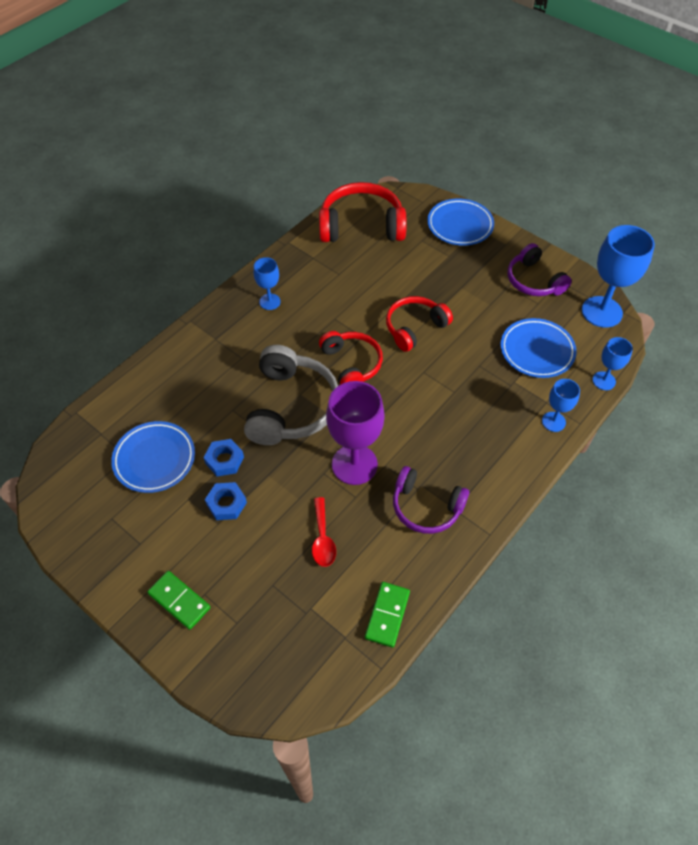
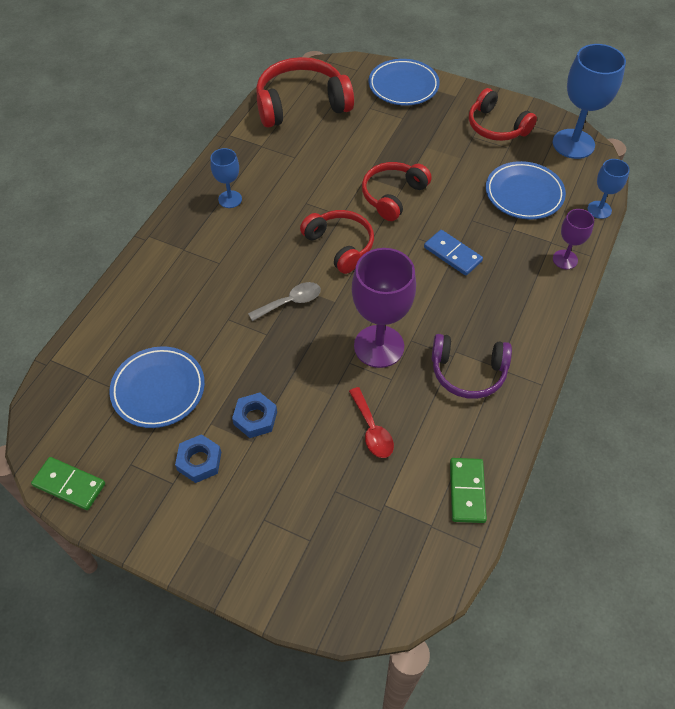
camera: 15 degrees left, 0 degrees up
green domino [147,571,211,630] -> green domino moved to [31,457,105,510]
blue nut [204,439,244,476] -> blue nut moved to [175,434,221,483]
grey headphones [244,345,338,445] -> grey spoon [248,282,321,321]
purple headphones [508,243,572,296] -> red headphones [469,88,537,141]
blue goblet [542,379,580,432] -> purple goblet [553,209,594,269]
none -> blue domino [424,230,483,276]

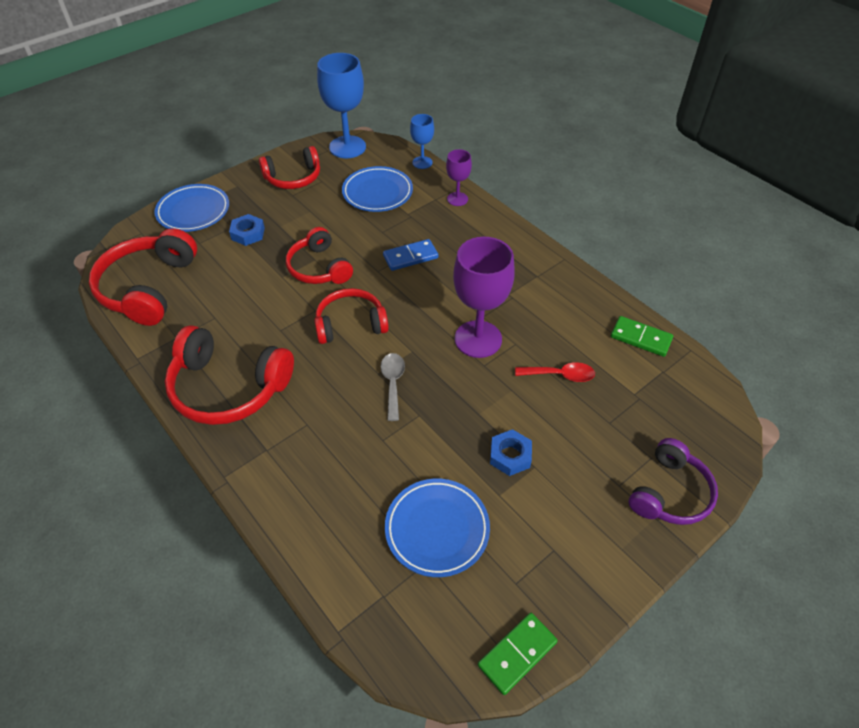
camera: 65 degrees left, 5 degrees down
blue nut [175,434,221,483] -> blue nut moved to [229,214,265,246]
blue goblet [210,148,242,208] -> red headphones [165,325,294,425]
purple headphones [432,334,512,399] -> purple headphones moved to [629,438,718,525]

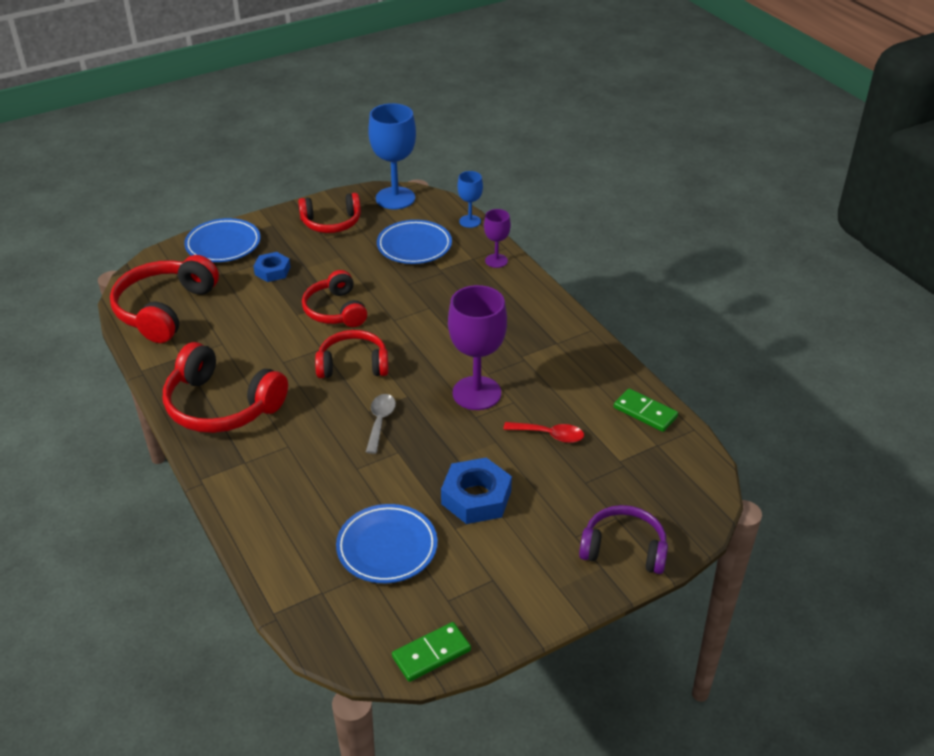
camera: 10 degrees right, 10 degrees down
blue domino [383,239,438,271] -> none
blue nut [490,429,532,476] -> blue nut [441,458,512,524], size x1.58
purple headphones [629,438,718,525] -> purple headphones turned 120 degrees counterclockwise [579,505,668,574]

